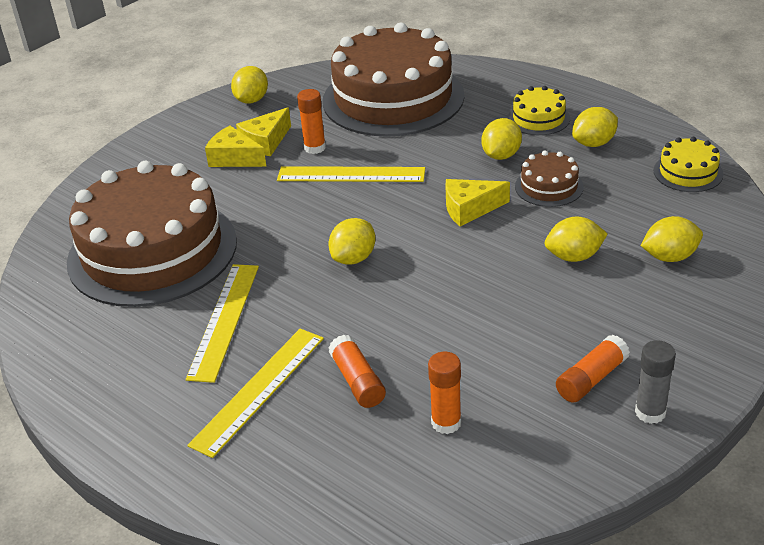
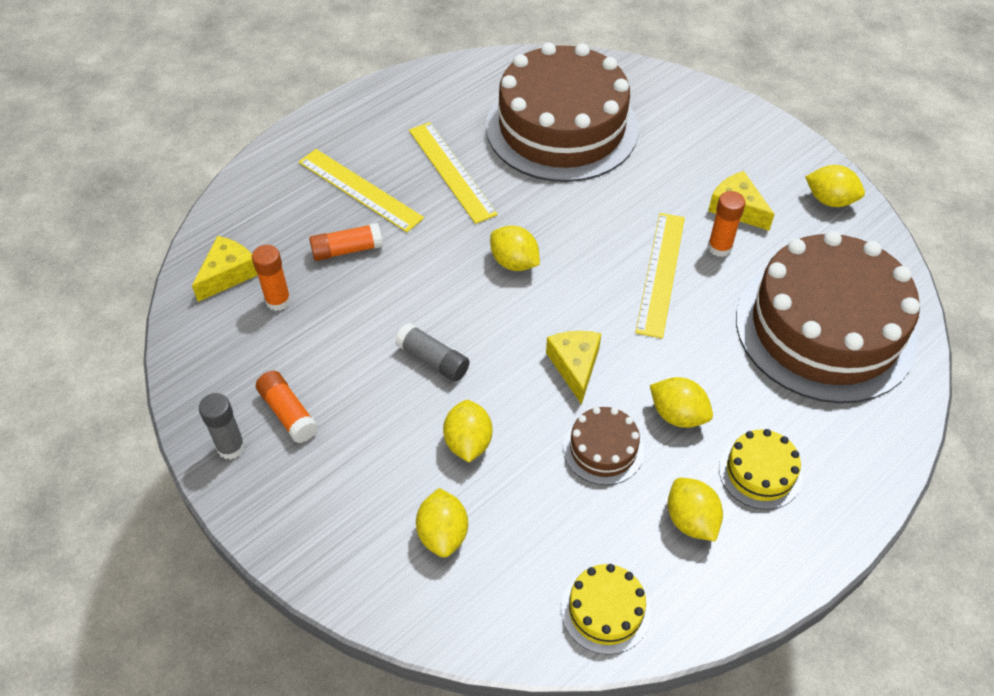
camera: 95 degrees right, 15 degrees up
yellow ruler [186,264,259,383] -> yellow ruler turned 45 degrees clockwise [409,122,498,224]
yellow cheese [205,126,267,167] -> yellow cheese moved to [192,236,258,302]
none -> grey glue stick [395,323,470,382]

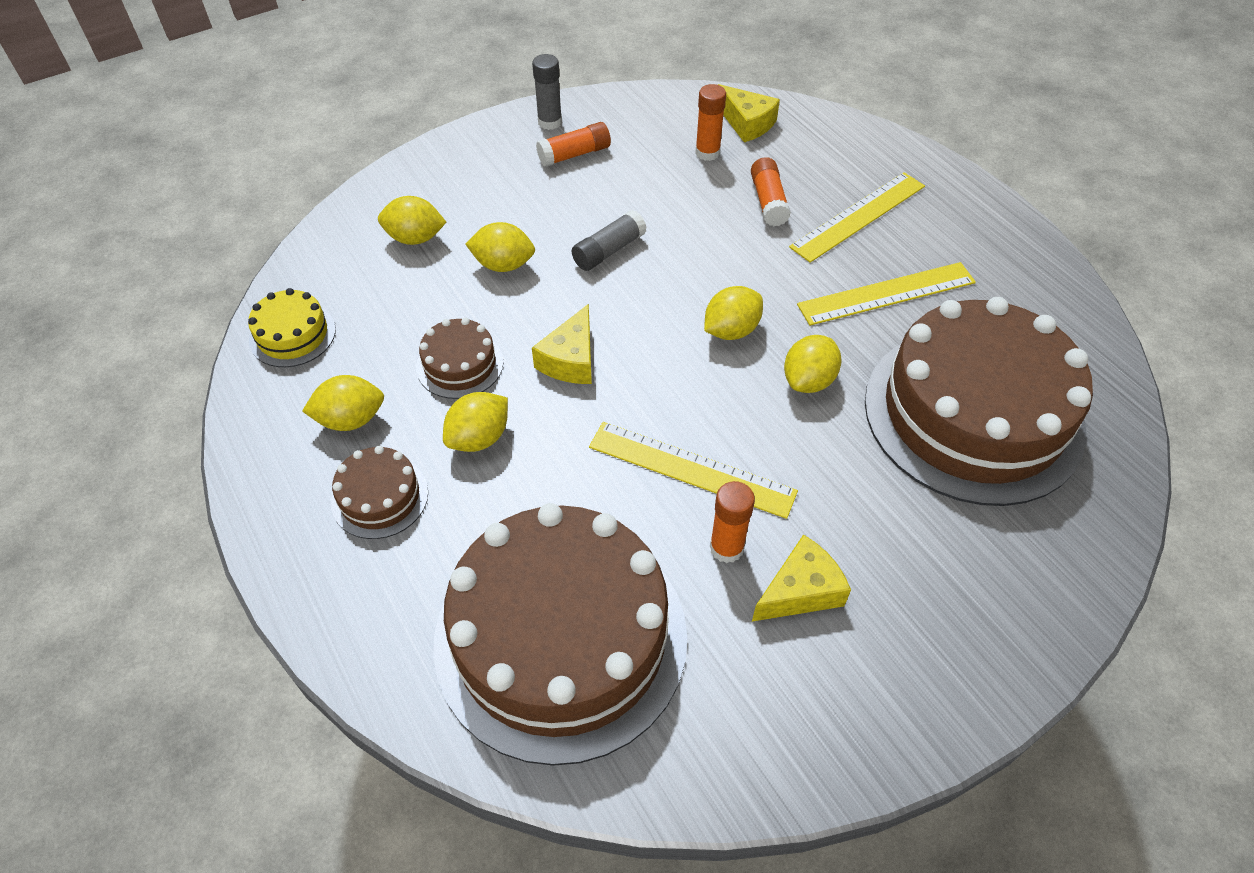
camera: 100 degrees right, 0 degrees up
yellow cheese [546,331,601,405] -> yellow cheese turned 105 degrees clockwise [532,304,592,384]
yellow cake [719,429,802,510] -> brown cake [331,446,428,539]
yellow lemon [805,165,865,207] -> yellow lemon moved to [784,335,841,393]

